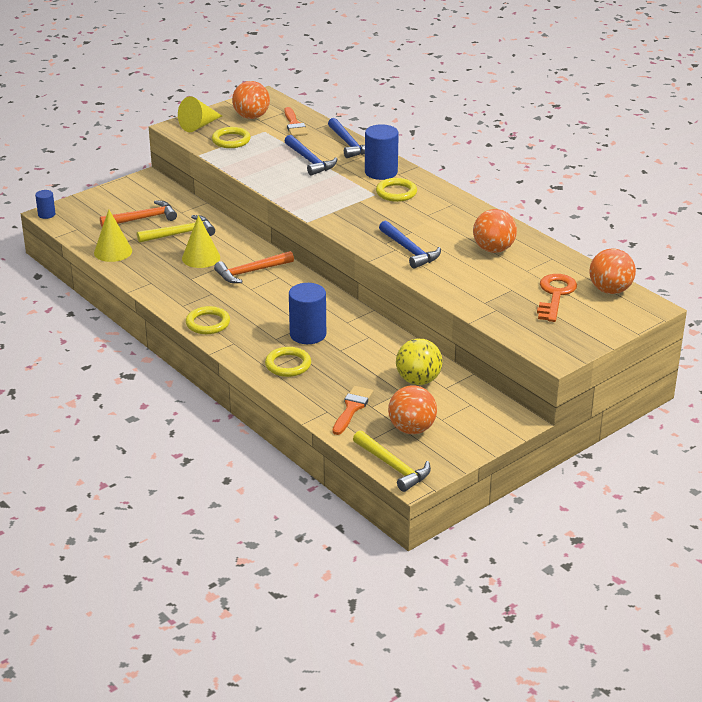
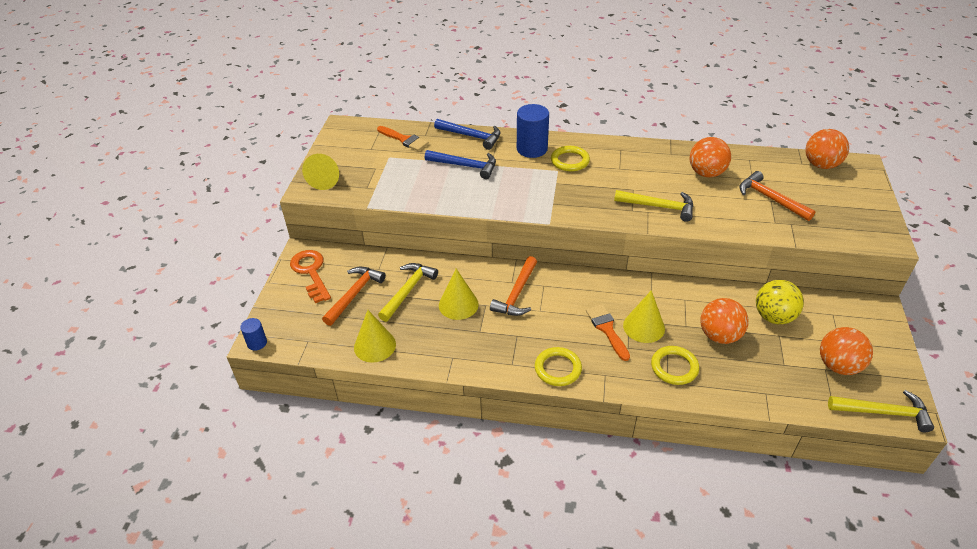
camera: 40 degrees left, 10 degrees up
yellow ring [212,127,251,148] -> none
orange ball [232,81,270,119] -> orange ball moved to [700,298,749,344]
blue cylinder [289,283,326,344] -> yellow cone [623,290,665,343]
orange brush [333,386,373,435] -> orange brush moved to [586,304,630,361]
blue hammer [379,220,441,269] -> yellow hammer [614,190,693,222]
orange key [537,274,577,322] -> orange key moved to [290,250,331,303]
none -> orange hammer [739,171,816,221]

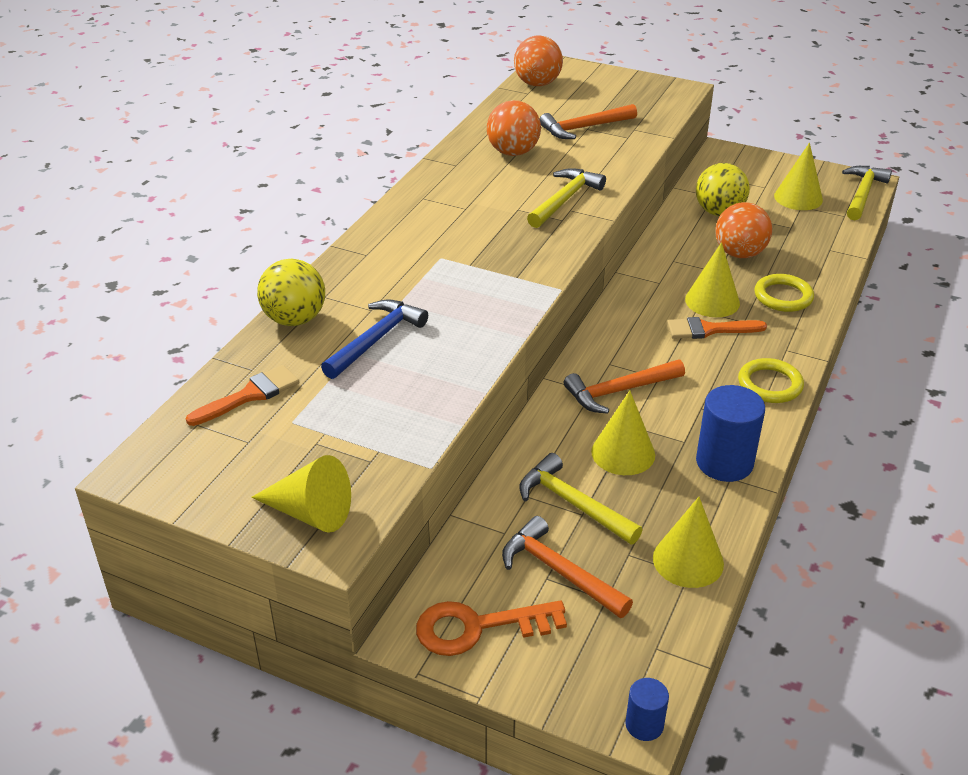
camera: 75 degrees left, 5 degrees down
blue hammer [434,119,500,150] -> yellow ball [257,259,325,326]
orange hammer [490,256,537,316] -> orange hammer turned 120 degrees clockwise [564,360,685,414]
blue cylinder [517,104,549,158] -> blue cylinder moved to [696,385,765,482]
yellow ring [551,146,590,171] -> none
orange ball [820,327,873,375] -> yellow cone [774,143,823,210]

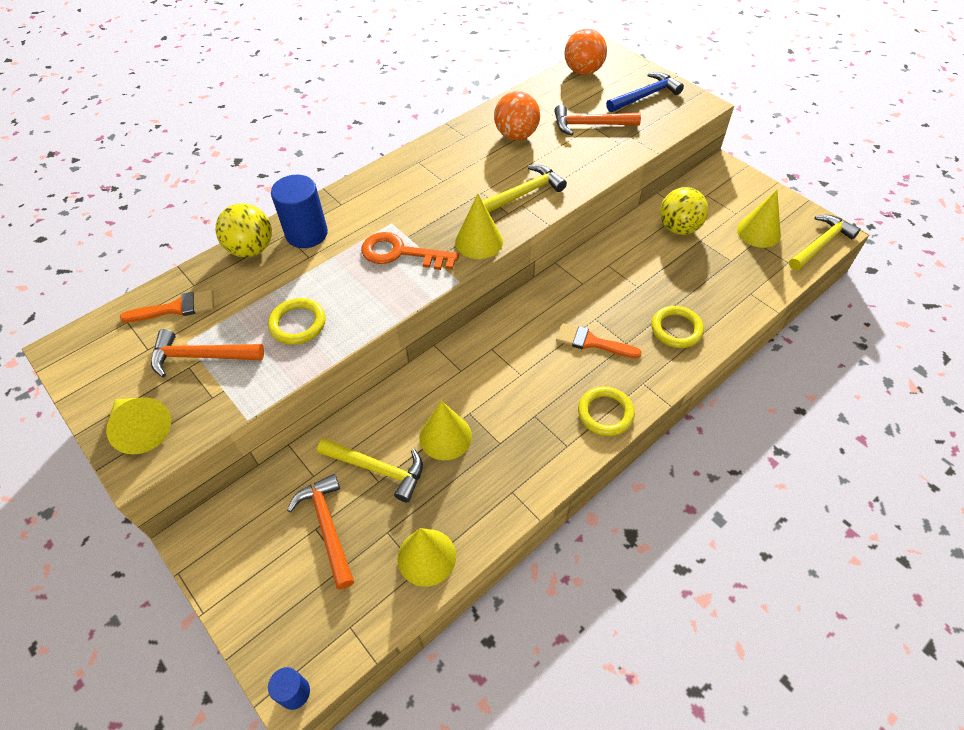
camera: 25 degrees right, 15 degrees up
blue hammer [321,300,428,379] -> blue hammer moved to [606,72,684,112]
orange key [416,600,567,656] -> orange key moved to [361,232,459,270]
yellow hammer [519,453,642,544] -> yellow hammer turned 135 degrees clockwise [317,438,423,502]
orange hammer [564,360,685,414] -> orange hammer moved to [151,329,264,377]
yellow cone [685,242,740,317] -> yellow cone moved to [455,194,503,259]
blue cylinder [696,385,765,482] -> blue cylinder moved to [271,175,328,248]
orange ball [715,202,772,258] -> none
none -> yellow ring [268,298,326,345]

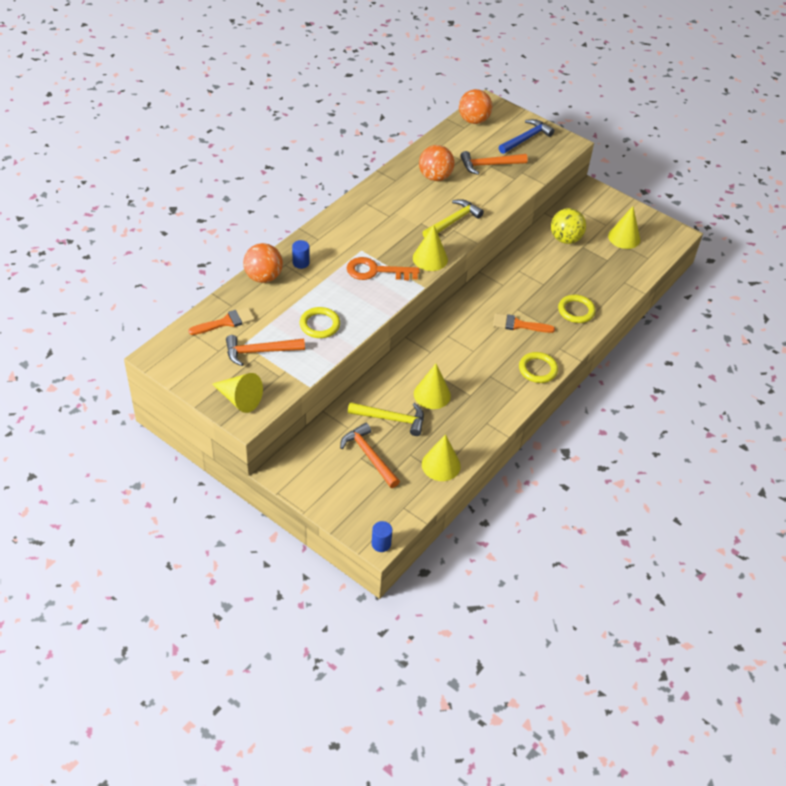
camera: 15 degrees left, 5 degrees down
yellow ball [216,203,272,257] -> orange ball [243,243,283,283]
blue cylinder [271,175,328,248] -> blue cylinder [292,240,310,269], size x0.53
yellow hammer [789,215,861,270] -> none

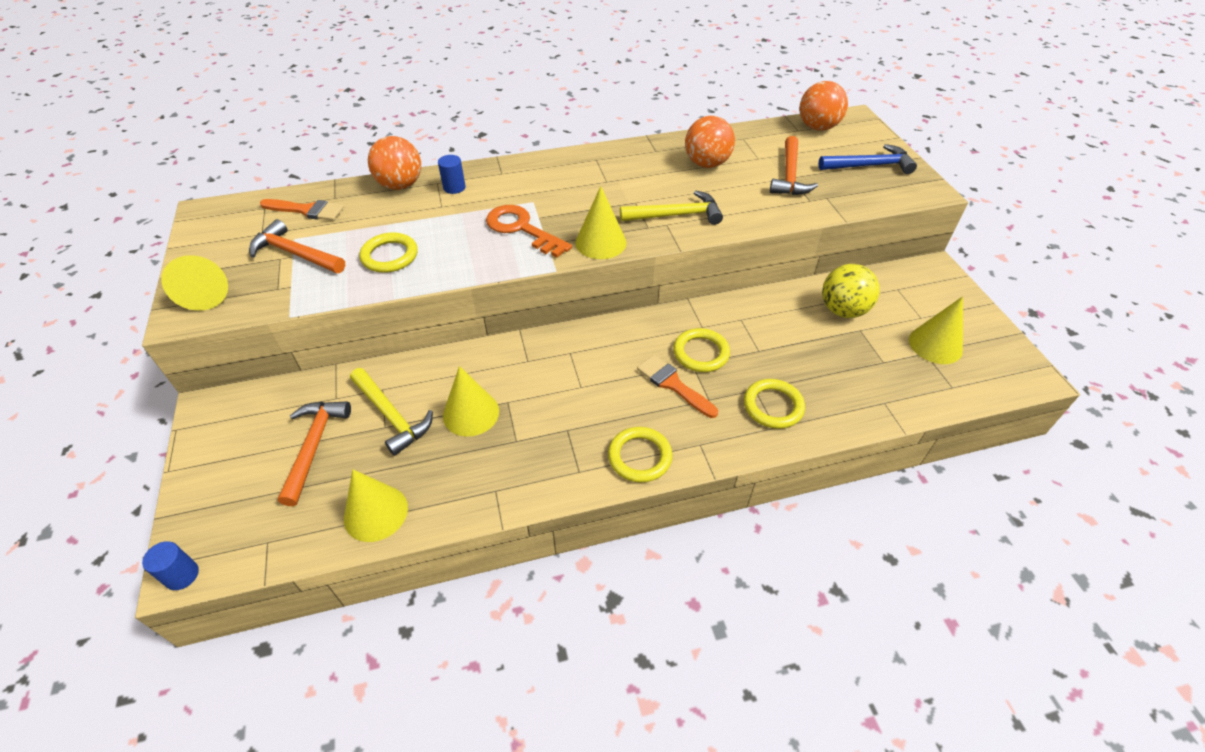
camera: 40 degrees right, 0 degrees up
orange hammer [460,151,528,175] -> orange hammer turned 105 degrees counterclockwise [770,136,818,195]
none -> yellow ring [673,328,730,372]

